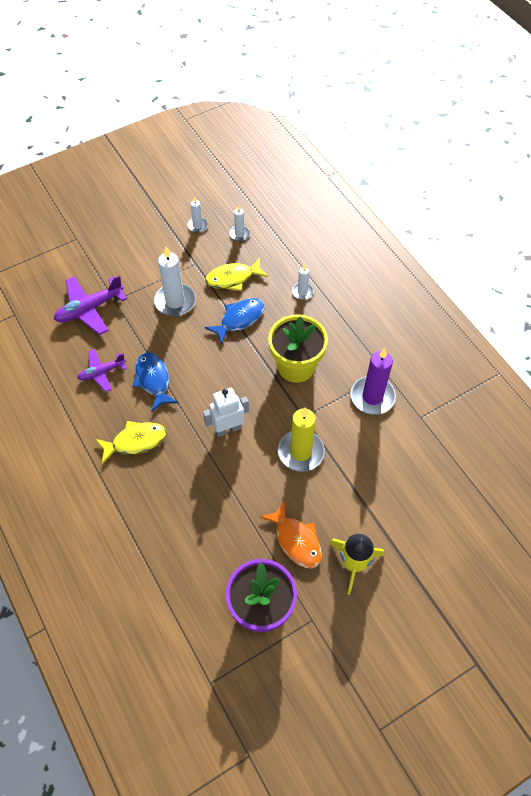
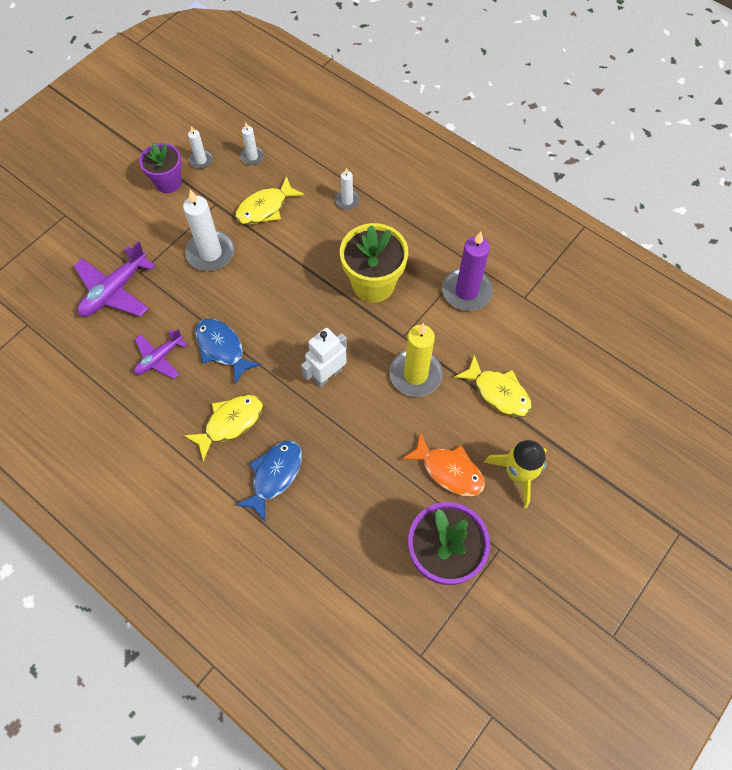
camera: 20 degrees left, 5 degrees up
blue fish [205,298,264,344] -> blue fish moved to [235,440,302,523]
none -> purple flower pot [139,143,182,193]
none -> yellow fish [454,355,532,417]

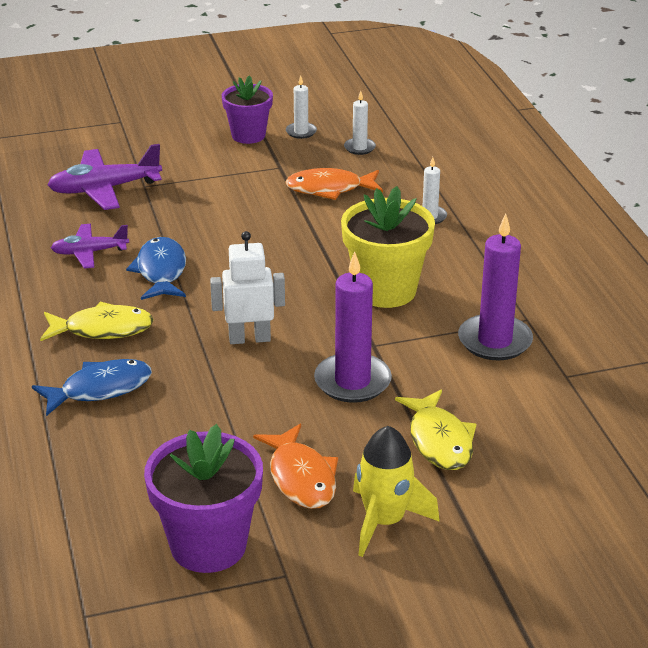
camera: 35 degrees right, 30 degrees down
white candle [183,190,235,271] -> none
yellow fish [235,176,304,225] -> orange fish [285,168,383,200]
yellow candle [390,323,443,397] -> purple candle [314,252,392,403]

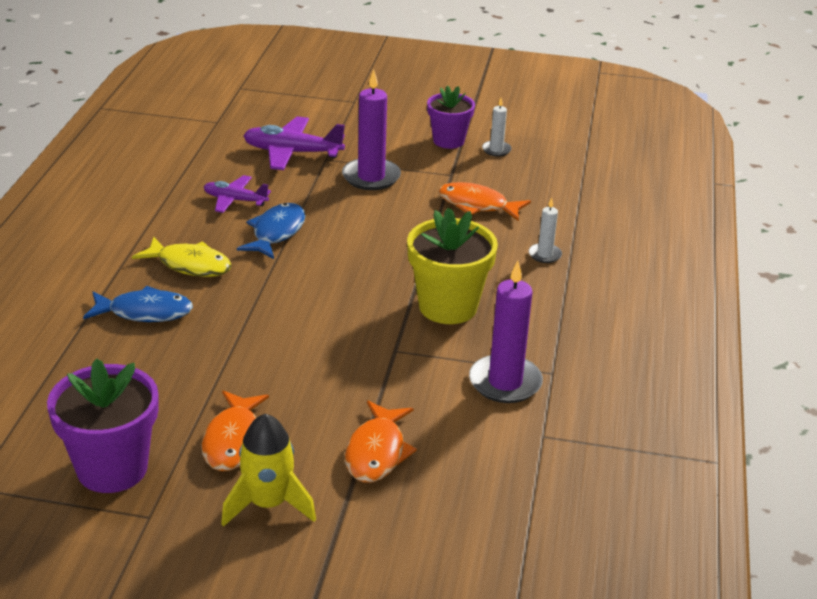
camera: 25 degrees right, 0 degrees up
white robot [210,231,285,344] -> none
purple candle [314,252,392,403] -> purple candle moved to [342,70,401,190]
white candle [344,91,376,155] -> none
yellow fish [395,390,477,470] -> orange fish [345,401,417,483]

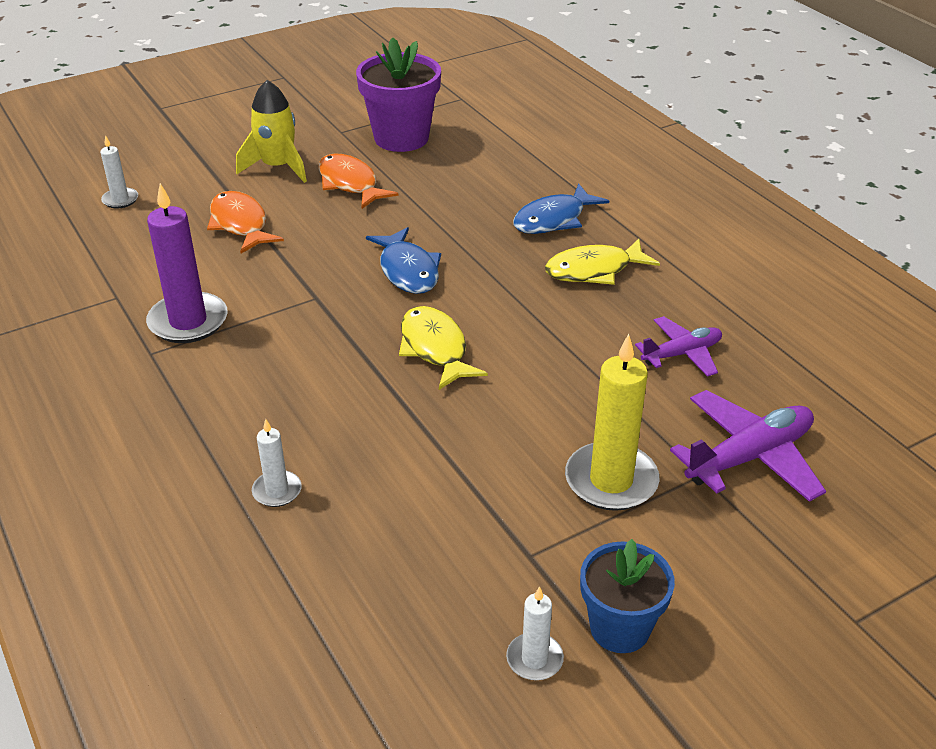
camera: 140 degrees right, 5 degrees up
blue fish [237,203,306,259] -> blue fish moved to [366,227,441,294]
purple candle [342,70,401,190] -> yellow candle [565,334,660,511]
yellow flower pot [407,208,498,324] -> none
purple flower pot [427,85,475,149] -> blue flower pot [580,539,675,653]
orange fish [438,182,531,221] -> none
none -> white candle [100,135,138,208]
none -> yellow fish [399,306,488,390]

